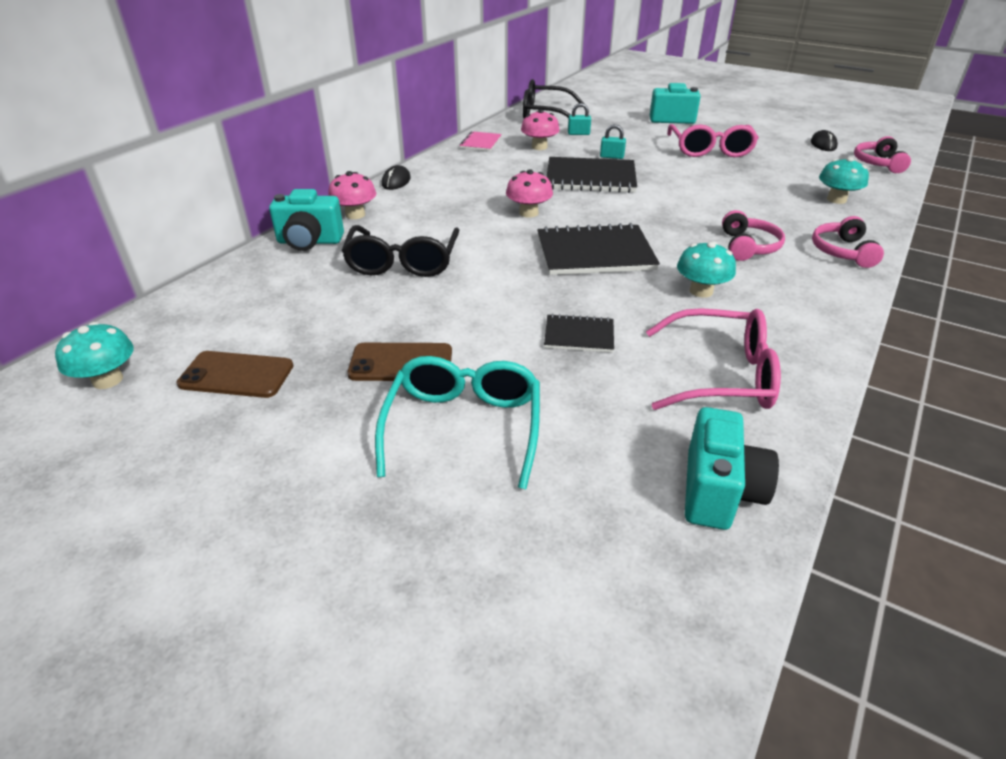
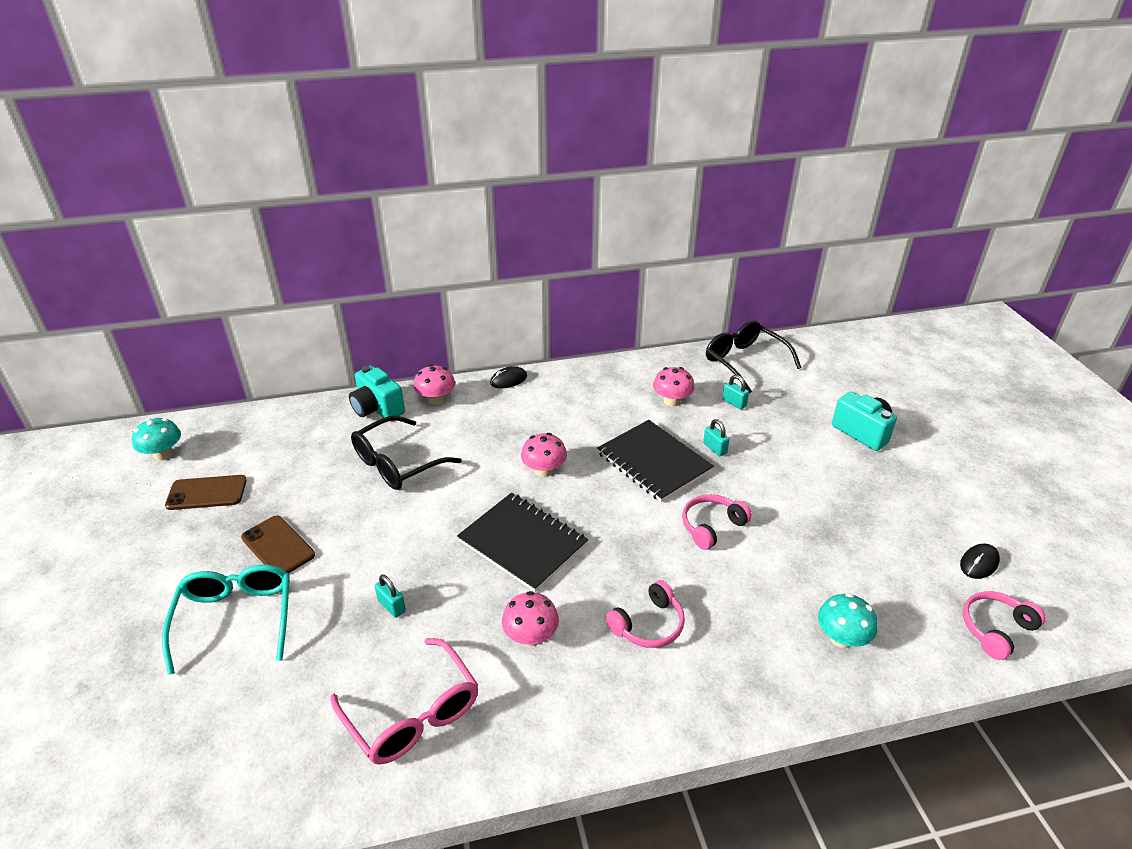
camera: 45 degrees right, 0 degrees up
brown phone [177,351,293,398] -> brown phone turned 60 degrees counterclockwise [165,475,247,510]
turquoise glasses [375,356,540,489] -> turquoise glasses turned 60 degrees counterclockwise [162,564,290,675]
pink notebook [460,131,502,151] -> none
black notebook [544,314,614,352] -> turquoise padlock [375,575,406,618]
pink glasses [667,124,759,157] -> none
turquoise mushroom [677,242,736,298] -> pink mushroom [502,591,559,646]
turquoise camera [685,407,779,530] -> none
pink headphones [812,216,884,268] -> pink headphones moved to [682,494,752,550]

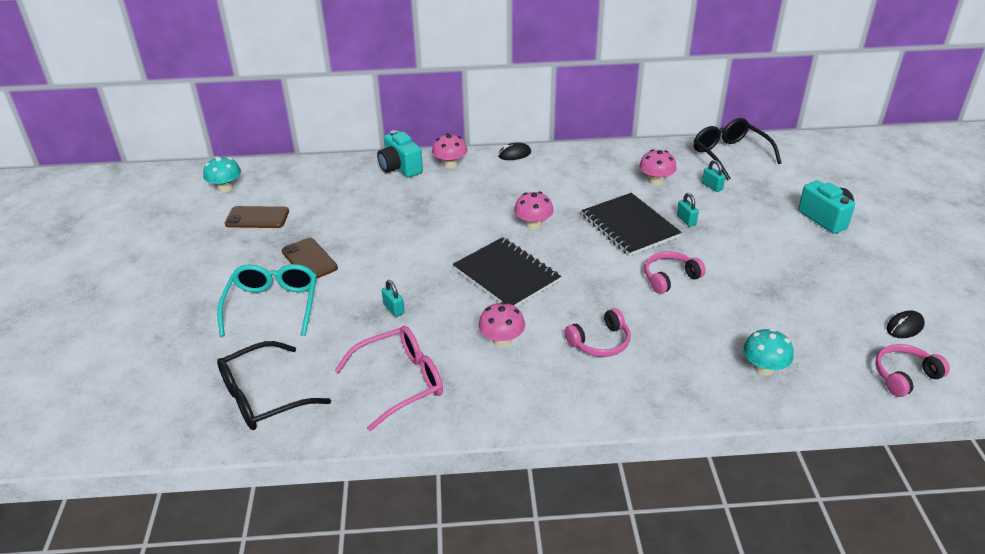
camera: 10 degrees right, 0 degrees up
pink glasses [330,638,478,765] -> pink glasses turned 90 degrees counterclockwise [334,326,443,431]
black glasses [351,416,462,490] -> black glasses moved to [217,341,331,430]

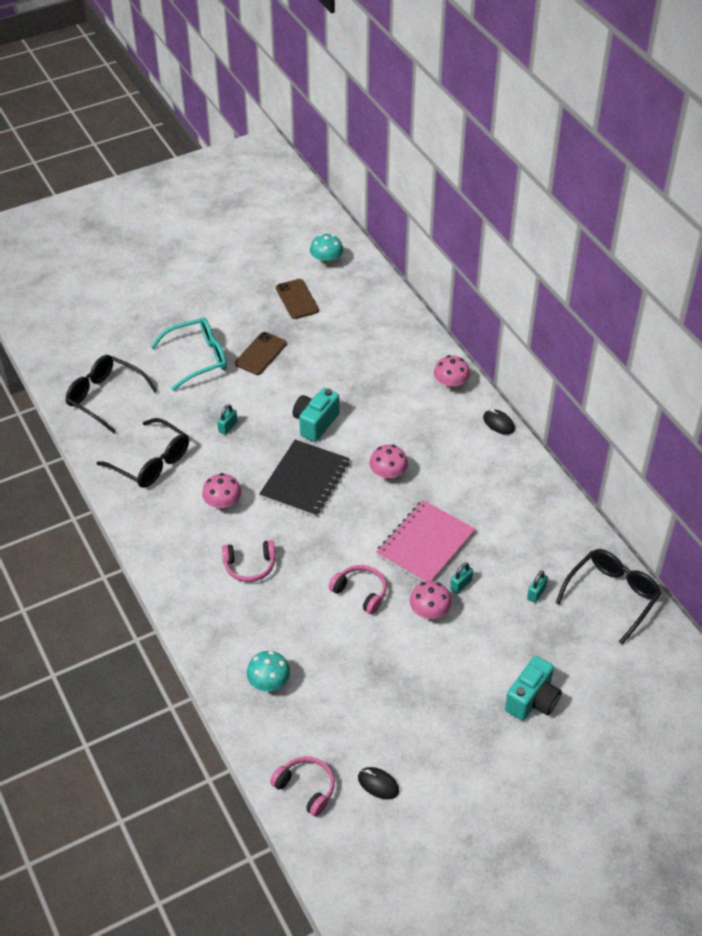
camera: 65 degrees right, 10 degrees up
pink glasses [334,326,443,431] -> black glasses [96,418,189,488]
turquoise camera [377,130,423,177] -> turquoise camera moved to [293,388,340,442]
pink headphones [565,308,630,357] -> pink headphones turned 45 degrees counterclockwise [222,540,275,582]
black notebook [581,193,682,256] -> pink notebook [376,500,475,582]
pink mushroom [639,150,677,185] -> pink mushroom moved to [409,581,451,620]

